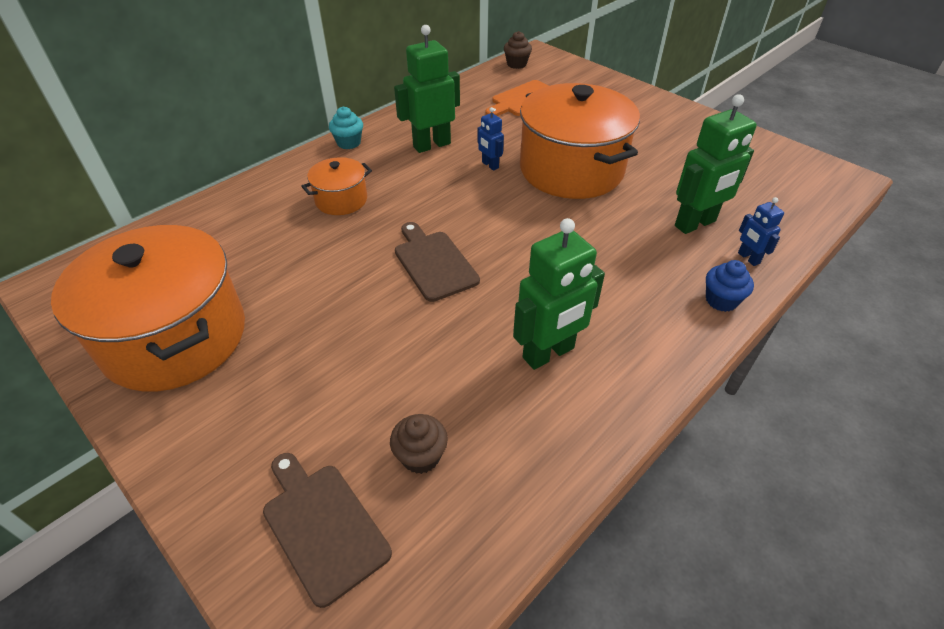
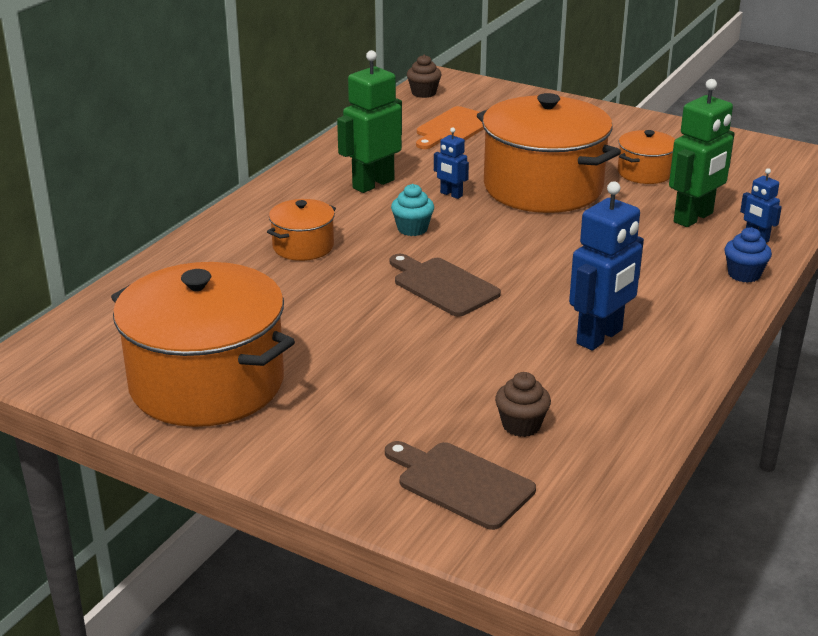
camera: 15 degrees left, 15 degrees down
turquoise cupcake [329,107,363,149] -> turquoise cupcake moved to [391,184,434,236]
green robot [513,218,605,370] -> blue robot [569,181,644,351]
none -> orange pot [618,130,676,184]

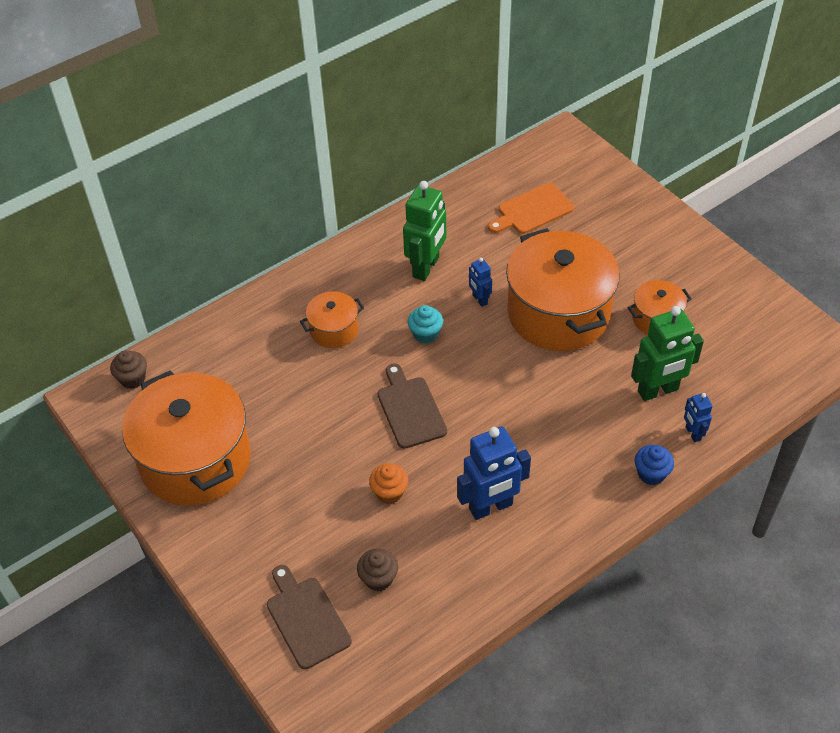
camera: 25 degrees right, 20 degrees up
green robot [337,50,402,193] -> green robot turned 135 degrees clockwise [403,181,446,281]
brown cupcake [407,55,442,98] -> brown cupcake moved to [110,350,147,389]
none -> orange cupcake [369,463,408,504]

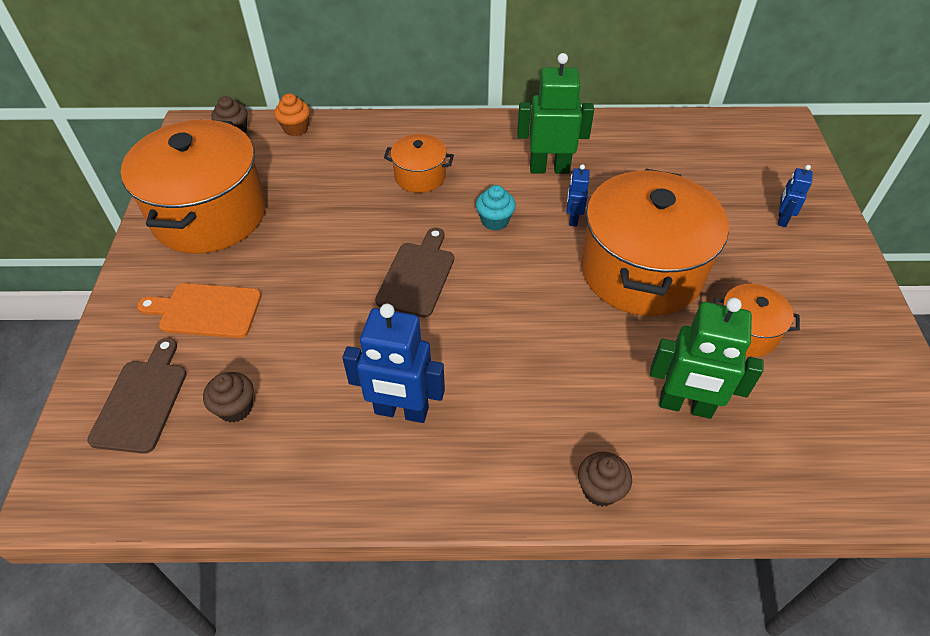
camera: 35 degrees right, 0 degrees up
orange cupcake [369,463,408,504] -> orange cupcake moved to [274,93,310,136]
green robot [403,181,446,281] -> green robot turned 150 degrees counterclockwise [517,53,594,174]
orange cutting board [488,183,574,234] -> orange cutting board moved to [137,283,261,338]
blue cupcake [635,445,674,485] -> brown cupcake [578,452,632,507]
blue robot [684,393,712,442] -> blue robot moved to [778,165,813,227]

